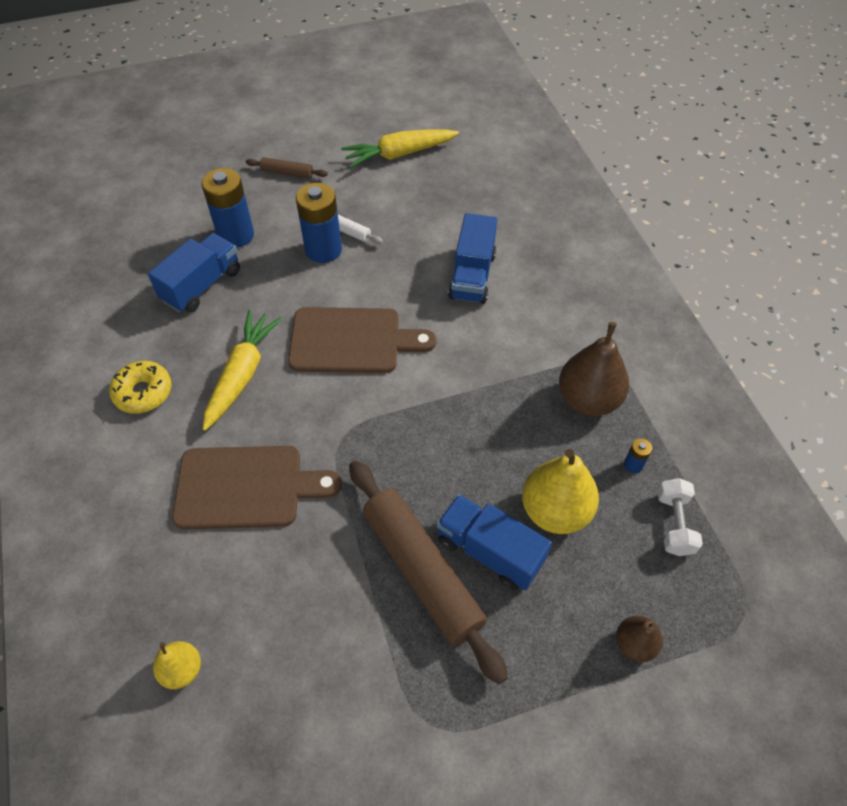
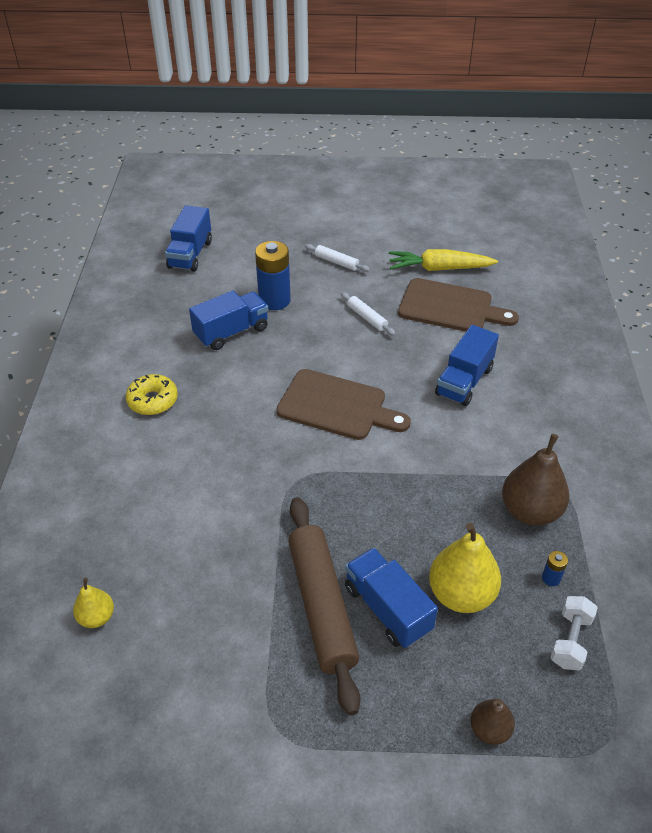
camera: 20 degrees right, 10 degrees down
brown cutting board [172,446,342,530] -> brown cutting board moved to [398,278,519,332]
yellow carrot [203,310,282,431] -> none
brown rolling pin [246,157,328,178] -> white rolling pin [305,244,370,272]
blue battery [296,183,342,263] -> none
none -> blue truck [165,205,212,272]

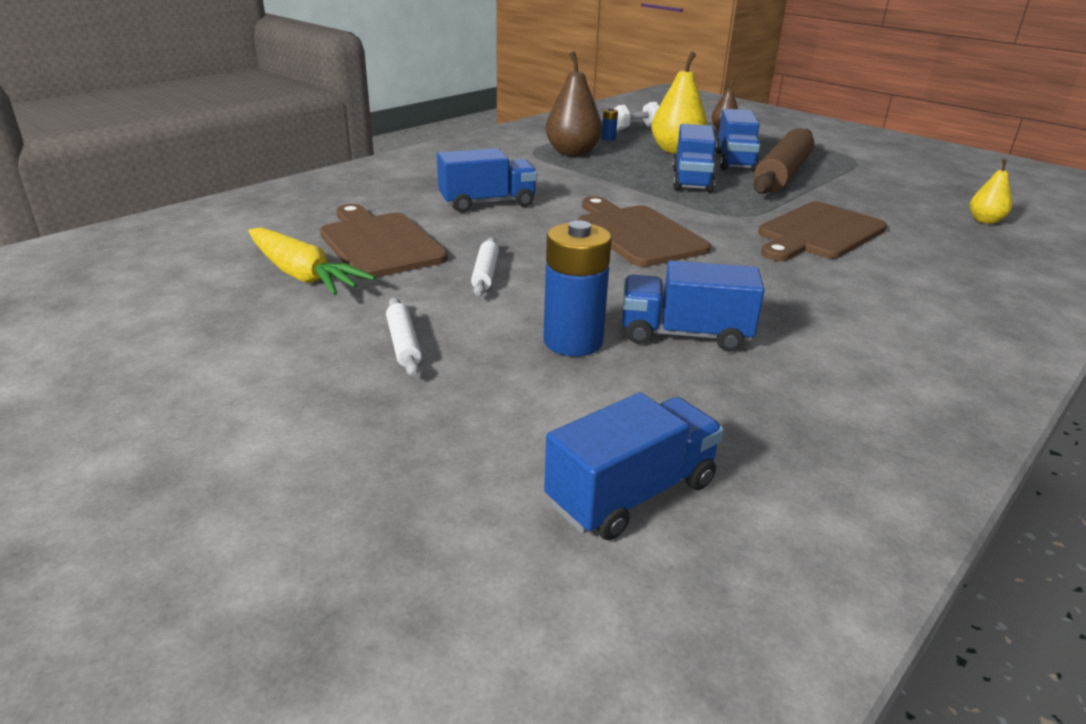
camera: 140 degrees left, 15 degrees down
yellow donut [126,374,178,415] -> none
none -> blue truck [673,124,716,193]
none -> brown cutting board [758,202,887,261]

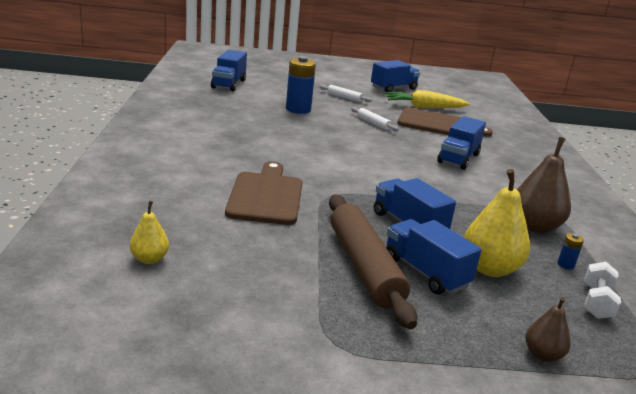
camera: 135 degrees right, 5 degrees down
brown cutting board [578,196,711,267] -> none
blue truck [622,261,765,352] -> blue truck moved to [371,60,420,92]

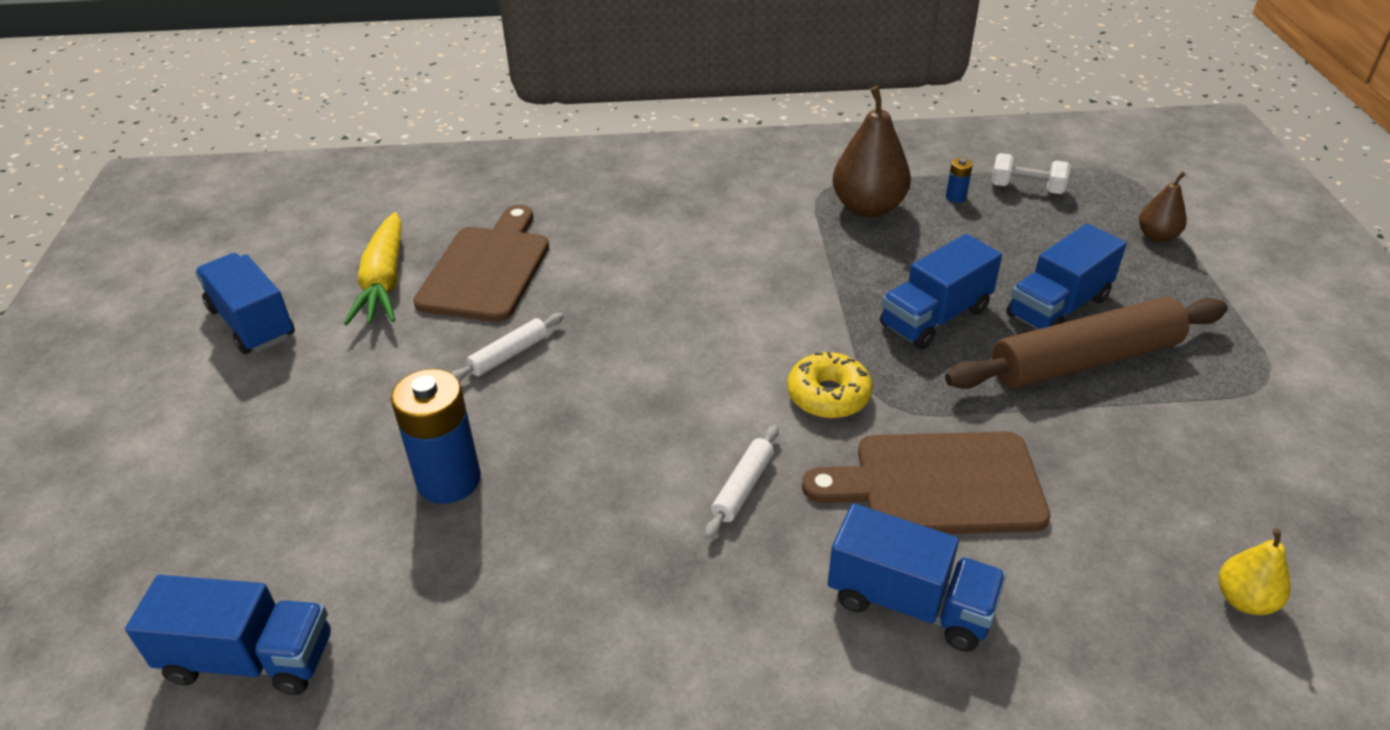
camera: 90 degrees left, 15 degrees up
white rolling pin [319,85,372,102] -> white rolling pin moved to [705,425,779,539]
blue truck [437,116,486,170] -> blue truck moved to [828,503,1006,651]
yellow pear [464,169,530,277] -> none
none -> yellow donut [787,352,873,418]

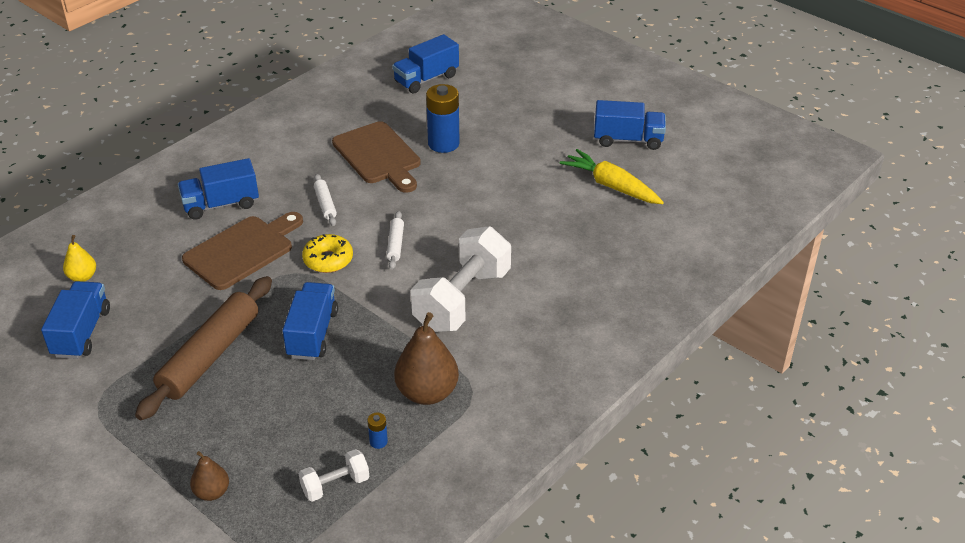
camera: 135 degrees right, 0 degrees up
brown cutting board [413,205,549,322] -> brown cutting board moved to [332,121,421,193]
white rolling pin [451,313,564,382] -> white rolling pin moved to [386,211,404,270]
blue truck [1006,223,1127,329] -> blue truck moved to [41,281,110,359]
none -> white dumbbell [411,226,511,332]

